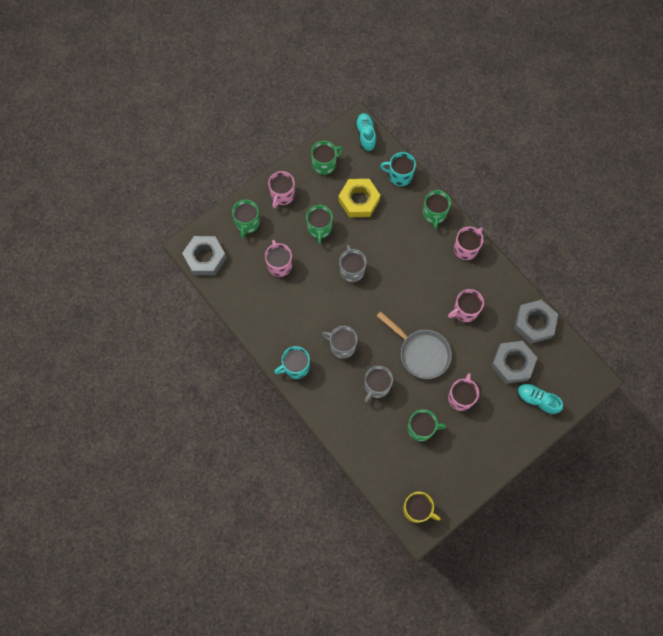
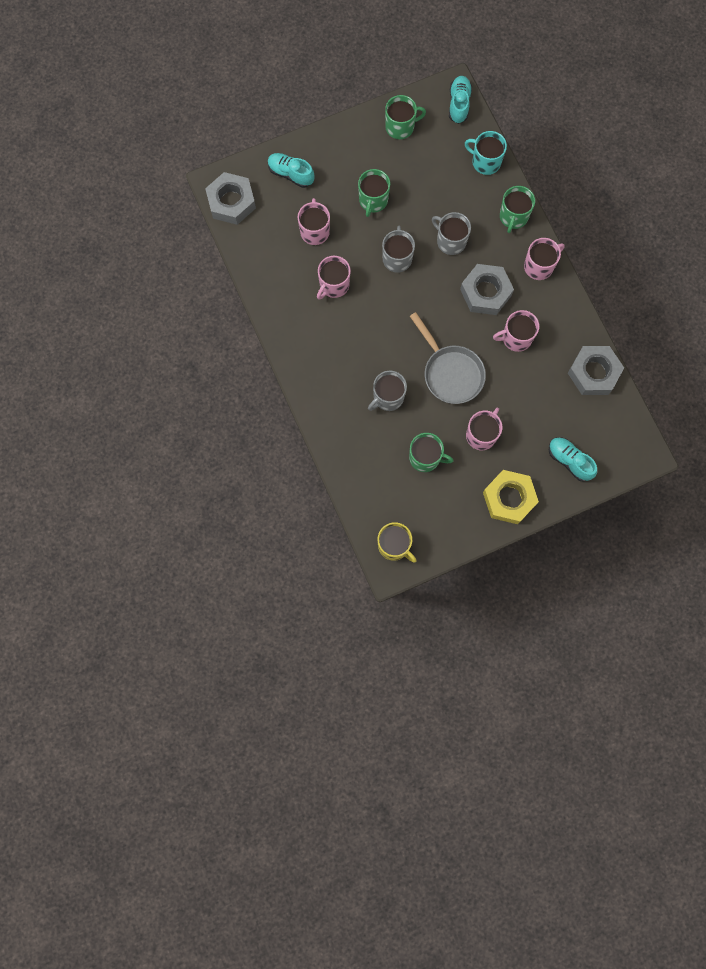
camera: 15 degrees right, 5 degrees up
green mug [232,200,260,238] -> turquoise shoe [268,153,315,188]
pink mug [268,171,295,209] -> pink mug moved to [317,256,351,300]
turquoise mug [274,346,310,379] -> none
grey mug [322,326,358,359] -> grey mug moved to [432,212,471,255]
yellow nut [338,179,380,217] -> yellow nut moved to [483,470,539,524]
grey nut [491,341,537,384] -> grey nut moved to [460,264,514,315]

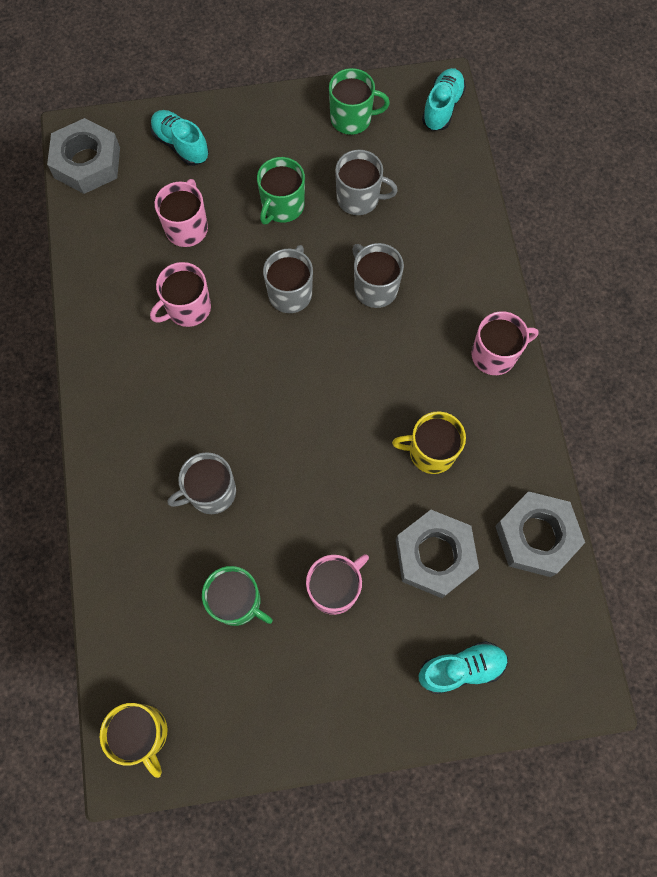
camera: 15 degrees right, 5 degrees down
grey pan [410,312,486,404] -> none
grey nut [460,264,514,315] -> grey nut moved to [396,510,479,598]
turquoise mug [465,131,507,175] -> none
yellow nut [483,470,539,524] -> none
pink mug [493,310,539,352] -> yellow mug [392,411,466,474]
green mug [500,186,535,233] -> none
turquoise shoe [549,437,597,482] -> turquoise shoe turned 105 degrees clockwise [418,641,508,694]
none -> grey mug [335,150,398,215]

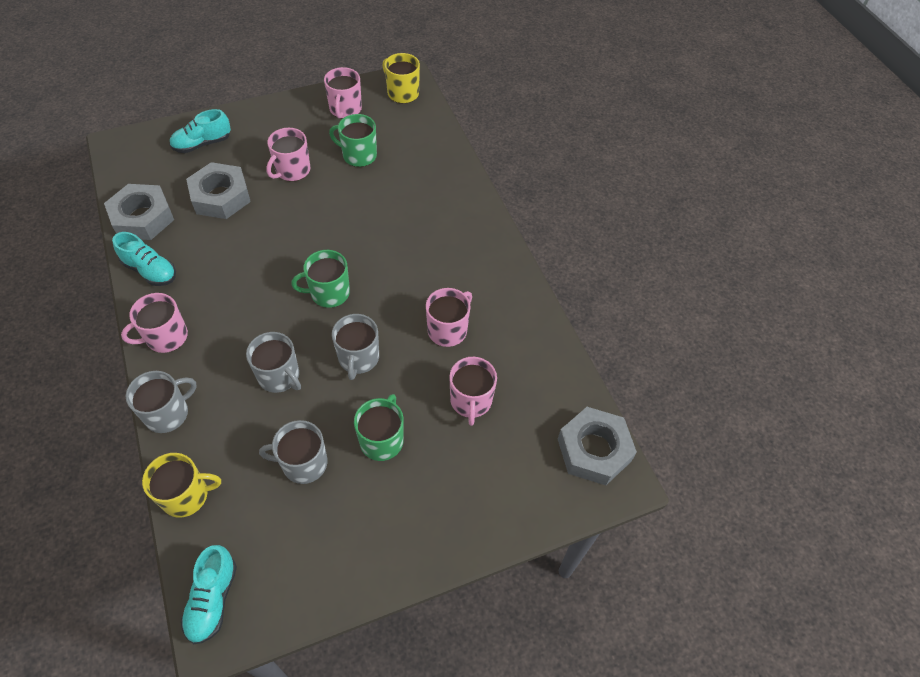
camera: 165 degrees right, 15 degrees down
turquoise shoe [150,110,209,166] -> turquoise shoe moved to [112,232,176,286]
grey mug [167,452,236,514] -> grey mug moved to [126,371,197,433]
green mug [329,68,390,135] -> green mug moved to [291,250,350,308]
yellow mug [392,411,466,474] -> yellow mug moved to [142,453,221,518]
none -> pink mug [324,67,362,119]

